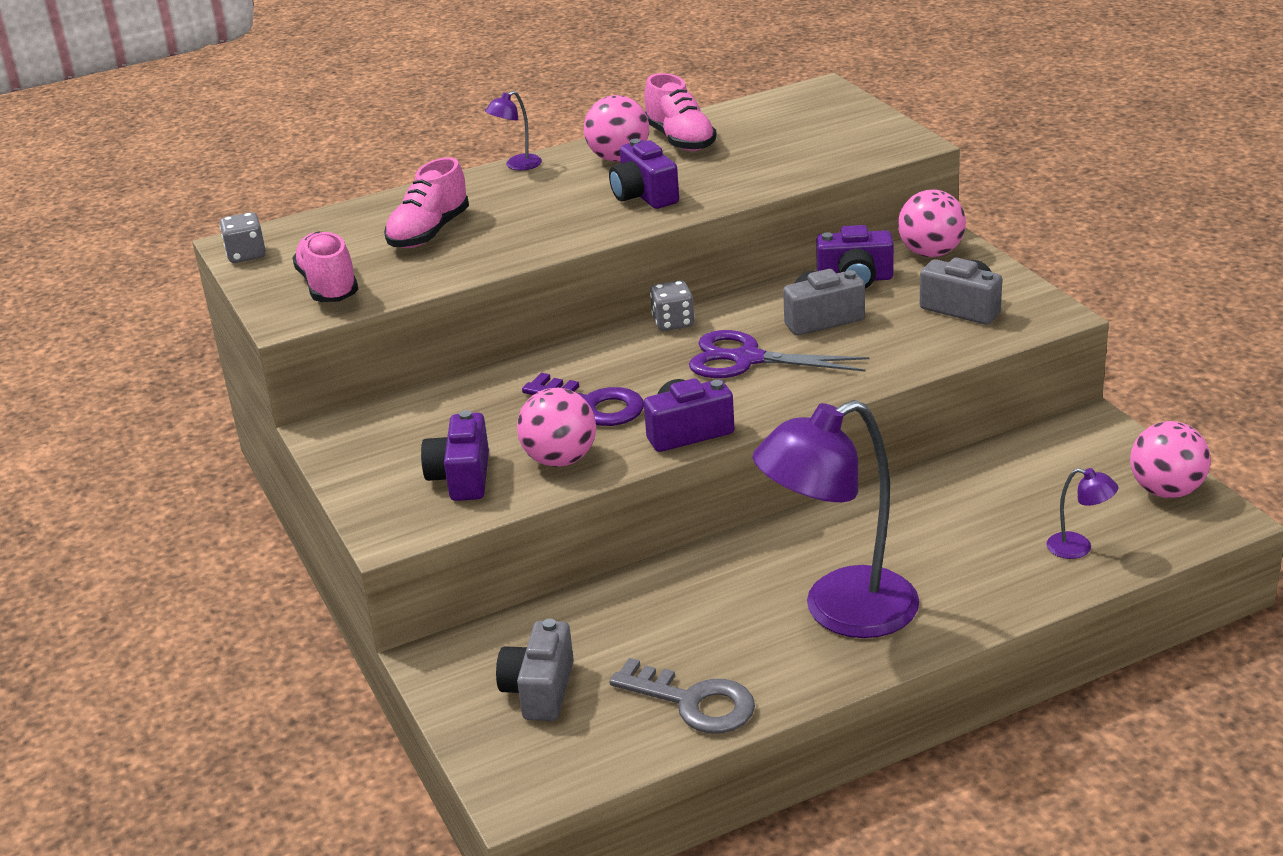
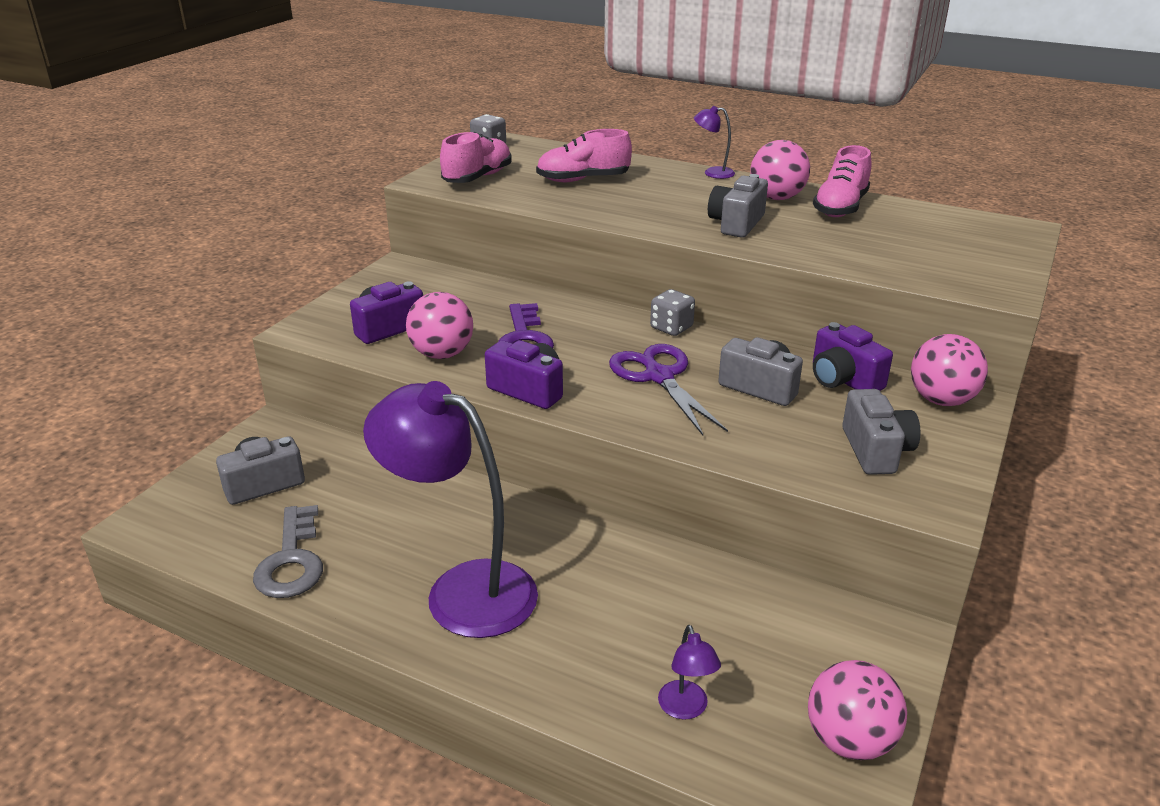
camera: 50 degrees right, 0 degrees up
purple camera [609,139,679,209] -> grey camera [708,174,768,238]

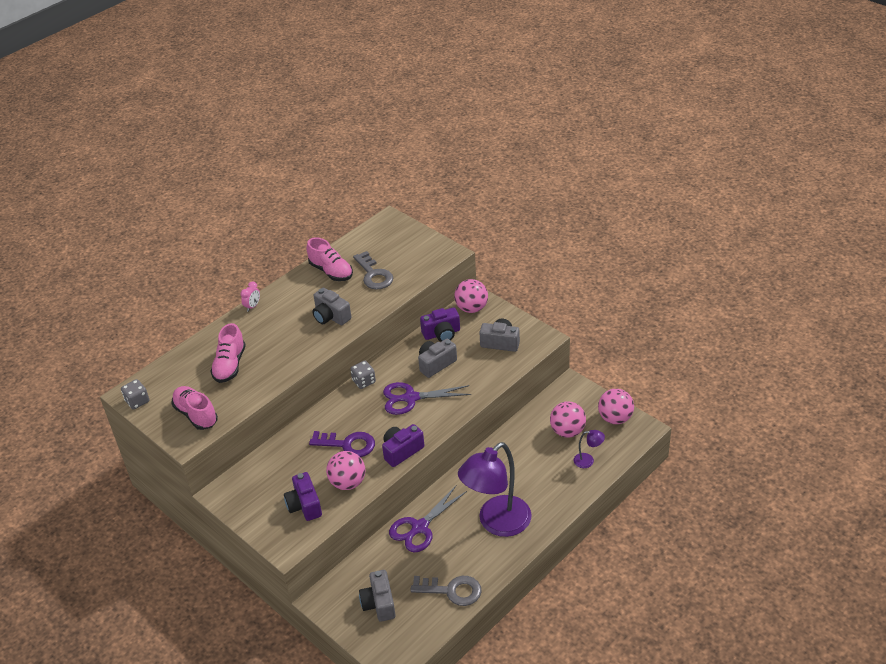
camera: 70 degrees left, 10 degrees up
purple lamp [694,106,735,179] -> pink clock [241,281,260,312]
pink ball [750,140,810,200] -> pink ball moved to [550,401,586,438]
none -> grey key [353,251,393,290]
none -> purple scissors [389,485,467,552]

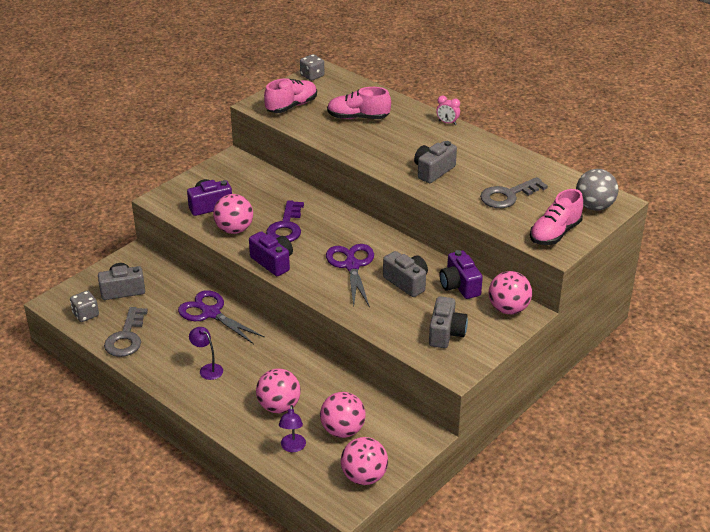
camera: 85 degrees right, 5 degrees down
pink shoe [307,237,353,281] -> pink shoe moved to [530,189,583,245]
grey dice [350,361,376,389] -> grey dice moved to [70,290,99,322]
purple lamp [458,442,532,537] -> purple lamp [189,327,223,380], size x0.40
none -> pink ball [256,368,301,413]
none -> grey ball [576,169,619,211]

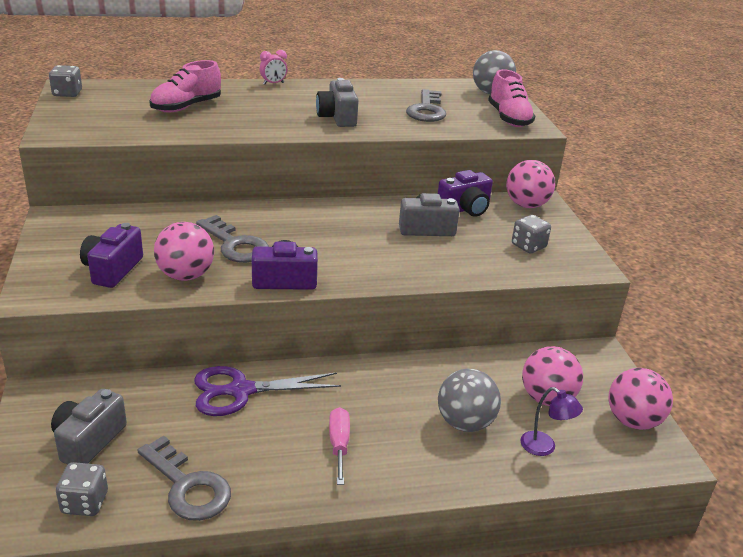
camera: 55 degrees left, 5 degrees down
purple lamp [189,327,223,380] -> pink screwdriver [329,407,350,485]
pink ball [256,368,301,413] -> grey ball [438,369,501,432]
pink shoe [264,78,317,113] -> none
purple key [266,200,304,242] -> grey key [196,215,269,263]
purple scissors [326,244,374,308] -> none
grey camera [429,296,468,348] -> grey dice [512,215,551,253]
purple camera [440,250,483,299] -> purple camera turned 45 degrees counterclockwise [438,170,493,217]

